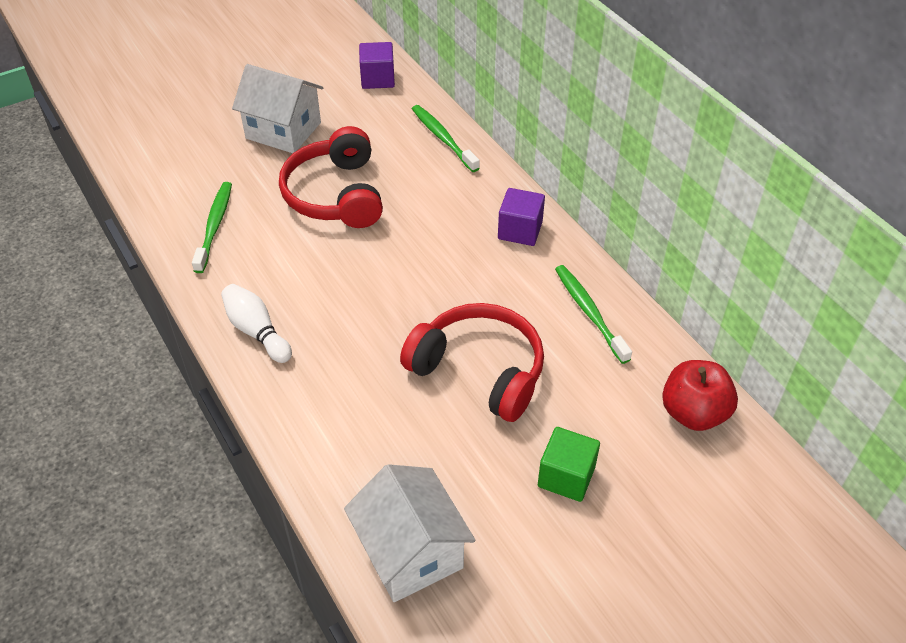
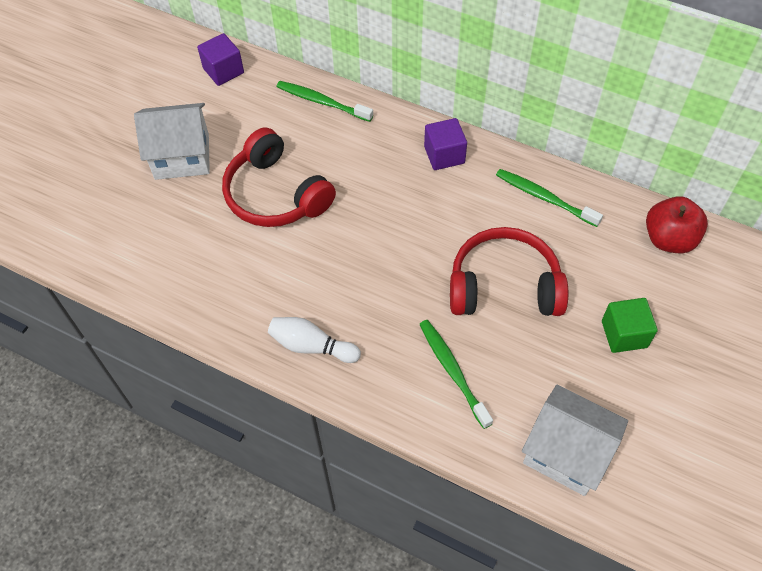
camera: 30 degrees left, 10 degrees up
green toothbrush [192,182,232,273] -> green toothbrush moved to [419,320,493,429]

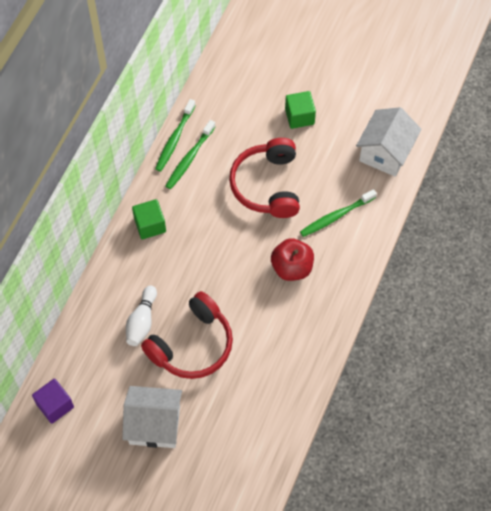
camera: 95 degrees left, 5 degrees up
white house [134,103,210,180] -> white house turned 75 degrees counterclockwise [122,386,182,448]
white bowling pin [268,317,361,363] -> white bowling pin moved to [126,285,157,346]
green toothbrush [277,81,373,122] -> green toothbrush moved to [155,99,196,172]
purple cube [424,118,467,170] -> green cube [132,199,166,239]
red apple [646,196,708,254] -> red apple moved to [271,238,314,281]

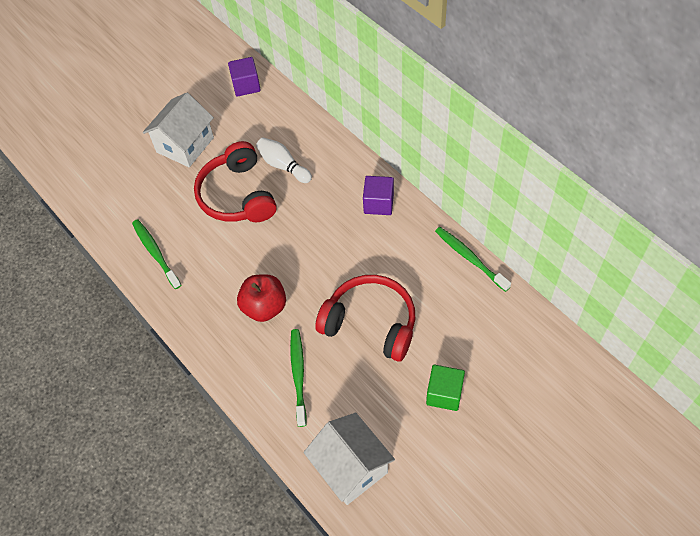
camera: 120 degrees right, 5 degrees down
green cube [132,199,166,239] -> purple cube [363,176,394,215]
green toothbrush [166,120,216,189] -> green toothbrush moved to [132,219,181,289]

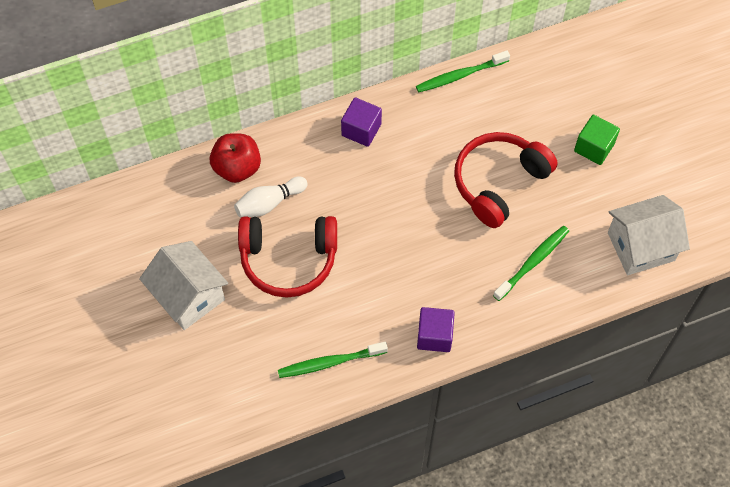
camera: 75 degrees left, 5 degrees up
purple cube [228,57,261,97] -> purple cube moved to [417,307,455,352]
red apple [237,274,286,322] -> red apple moved to [210,133,261,183]
green toothbrush [290,329,307,427] -> green toothbrush turned 120 degrees clockwise [493,226,569,301]

